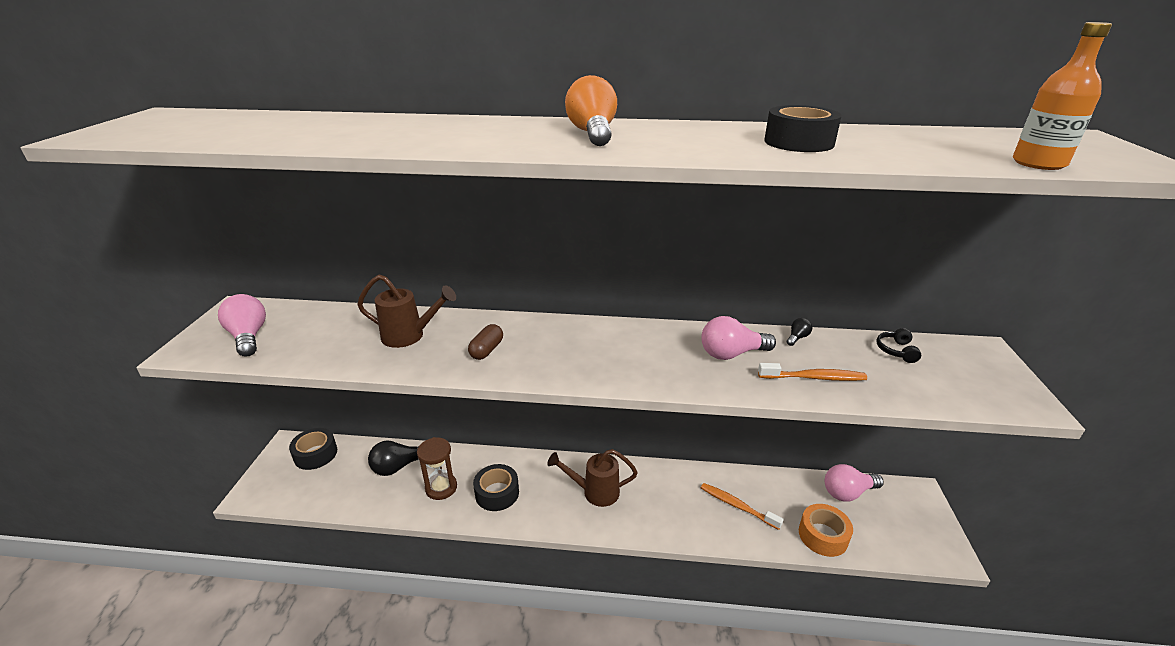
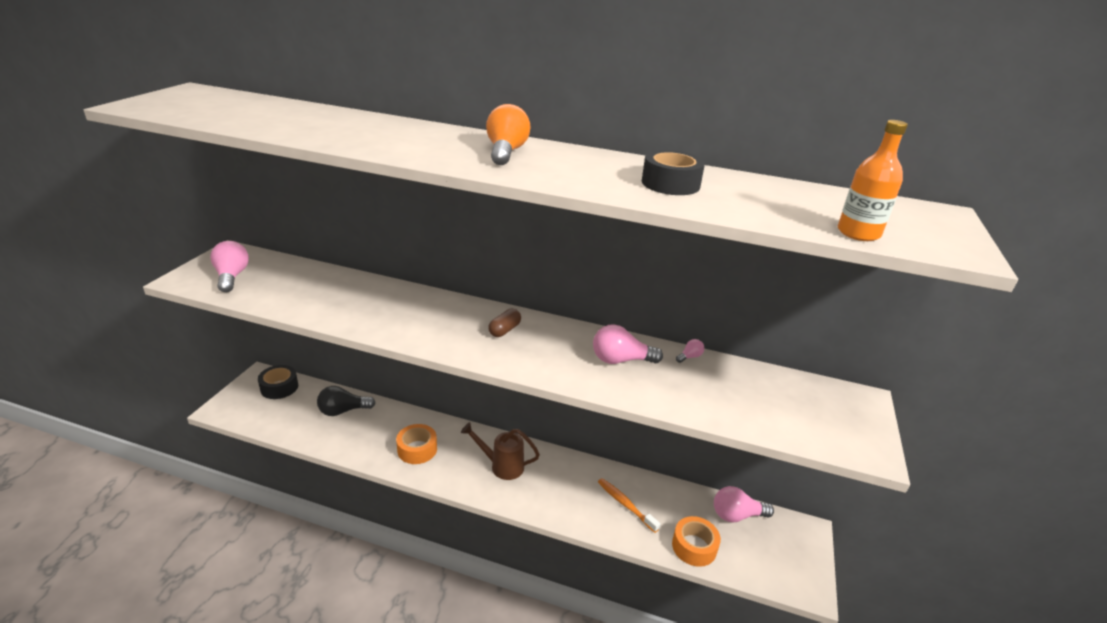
camera: 10 degrees right, 0 degrees up
brown watering can [357,274,456,348] -> none
brown hourglass [417,437,457,500] -> none
brown capsule [468,324,503,360] -> brown capsule moved to [488,309,521,337]
black tape [473,464,519,511] -> orange tape [396,424,437,464]
orange toothbrush [758,363,867,381] -> none
black light bulb [787,318,812,346] -> pink light bulb [676,339,704,363]
black headphones [876,328,921,363] -> none

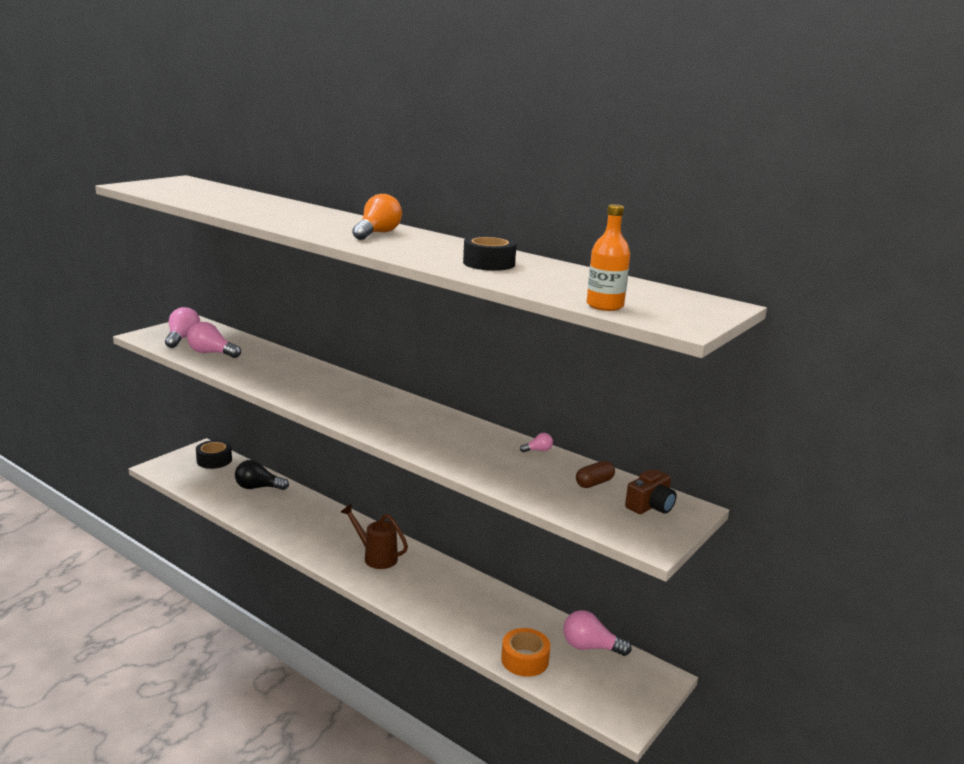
camera: 20 degrees right, 10 degrees down
orange tape [396,424,437,464] -> none
brown capsule [488,309,521,337] -> brown capsule moved to [576,461,615,488]
pink light bulb [593,324,663,364] -> pink light bulb moved to [187,322,241,358]
orange toothbrush [598,478,660,533] -> none
none -> brown camera [625,469,677,514]

